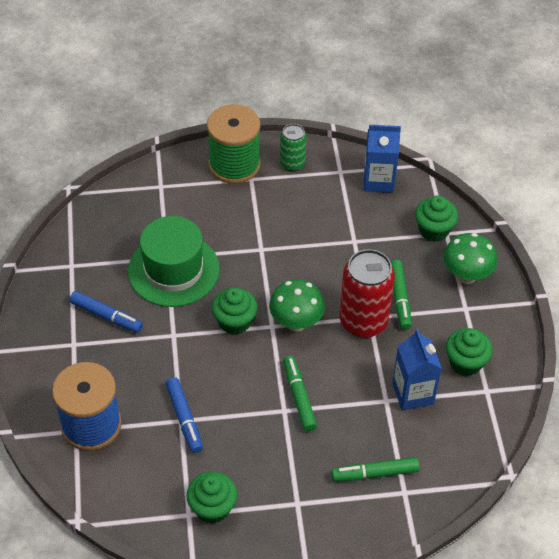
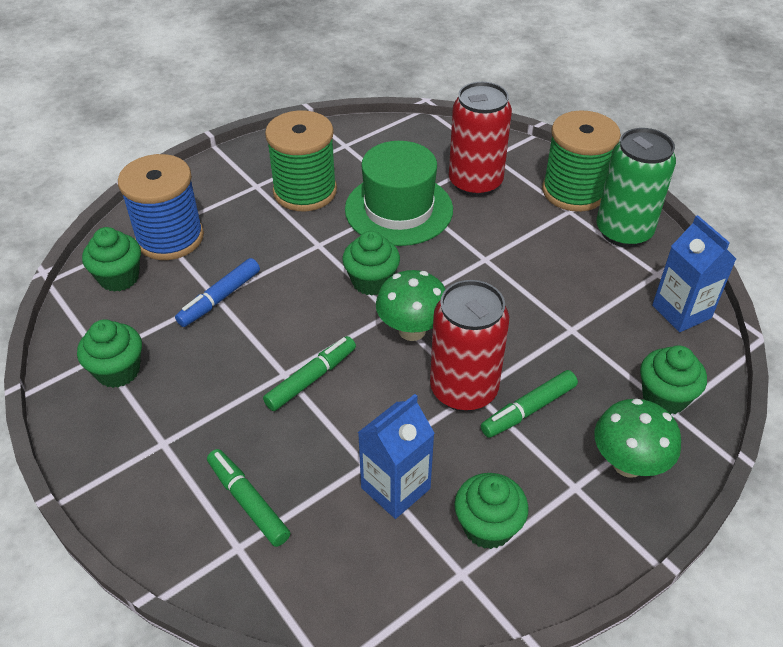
camera: 60 degrees right, 5 degrees down
blue marker [69,291,143,333] -> green spool [265,110,337,211]
green can [280,124,306,172] -> green can [596,128,676,247], size x1.76
none -> green cupcake [82,227,141,292]
none -> red can [449,82,512,197]

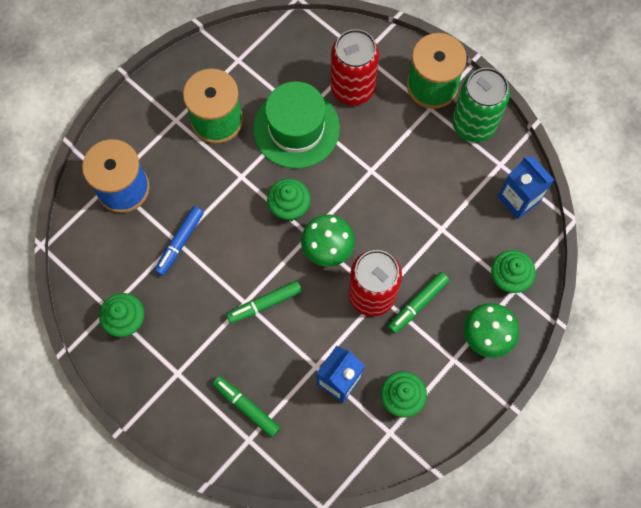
camera: 10 degrees left, 25 degrees up
green cupcake [82,227,141,292] -> none
green marker [263,336,356,411] -> green marker turned 150 degrees counterclockwise [227,281,302,324]

